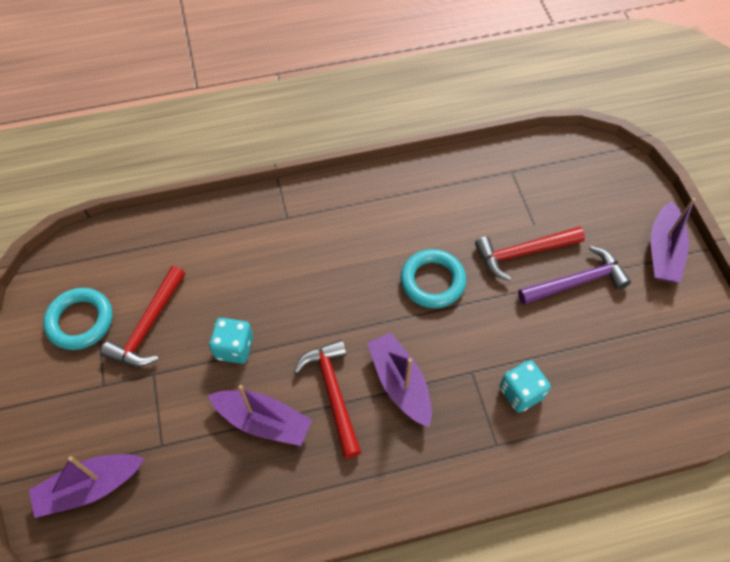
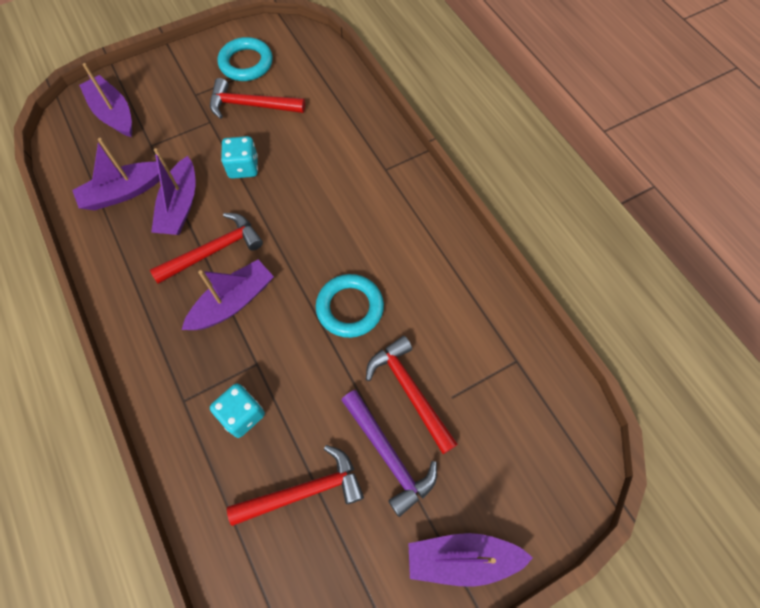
camera: 75 degrees right, 5 degrees up
none -> purple boat [72,138,166,210]
none -> red hammer [227,445,364,526]

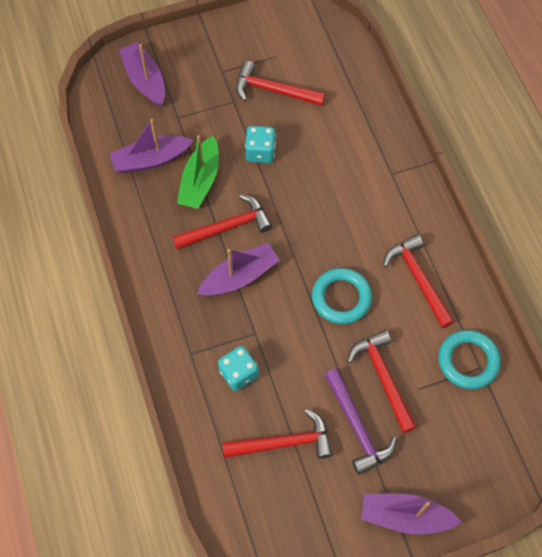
camera: 10 degrees right, 0 degrees up
purple boat [151,148,195,235] -> green boat [177,135,219,209]
turquoise ring [218,37,273,81] -> turquoise ring moved to [438,330,501,389]
none -> red hammer [383,234,455,328]

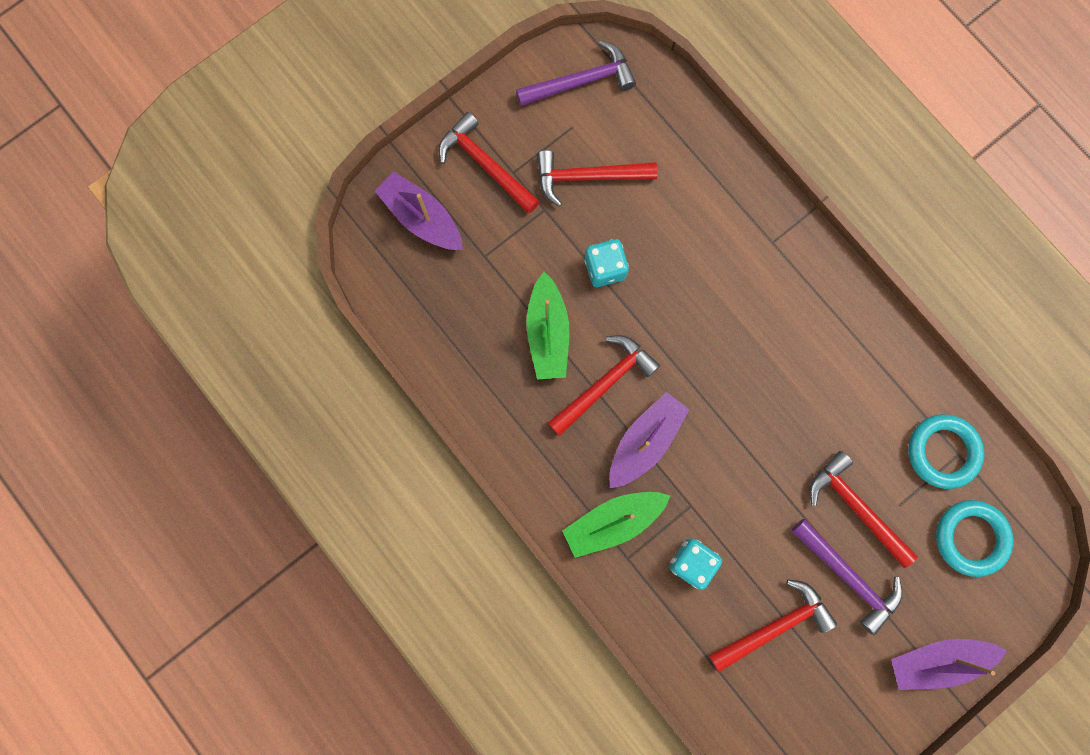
camera: 20 degrees left, 15 degrees up
purple boat [110,119,193,173] -> none
turquoise ring [312,268,372,324] -> turquoise ring moved to [936,500,1013,577]
red hammer [383,234,455,328] -> red hammer moved to [439,112,540,214]
none -> purple hammer [516,41,636,106]
none -> green boat [562,492,670,558]

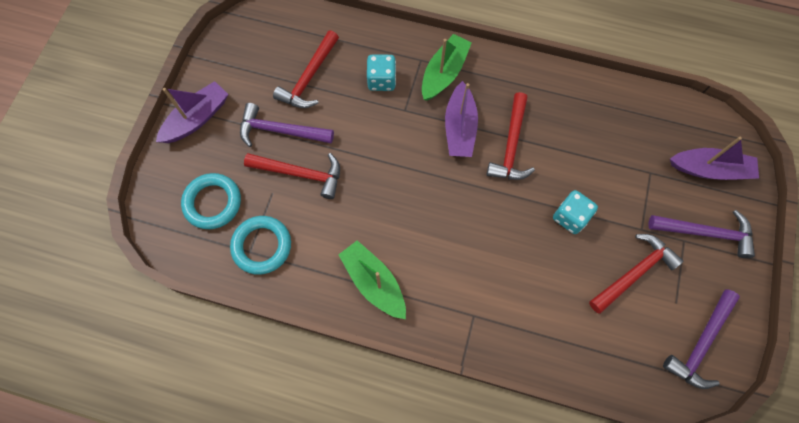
camera: 145 degrees right, 10 degrees down
red hammer [439,112,540,214] -> purple hammer [648,210,755,258]
green boat [526,272,569,379] -> green boat moved to [338,240,406,319]

